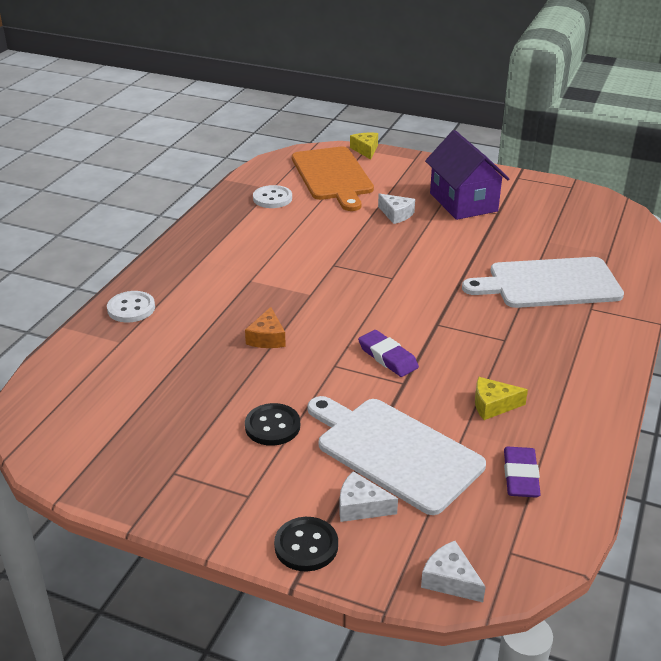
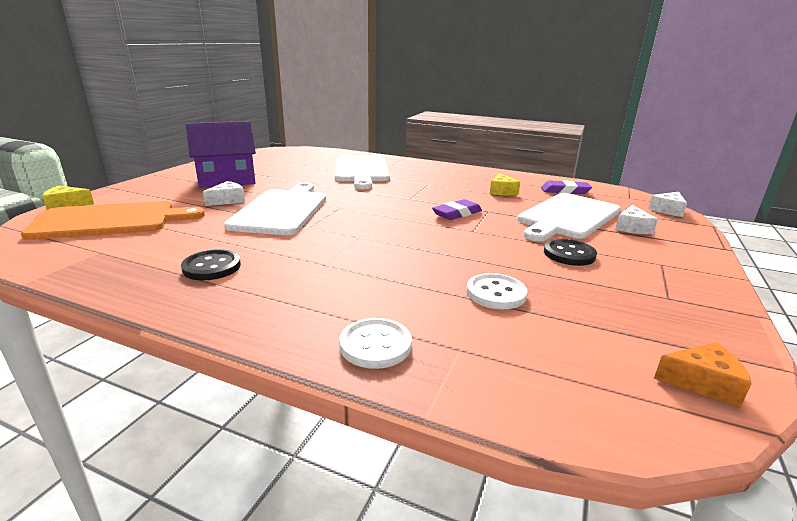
camera: 90 degrees left, 10 degrees down
orange cheese [245,307,286,348] -> orange cheese moved to [654,342,752,407]
white button [253,185,292,208] -> white button moved to [466,273,527,309]
black button [274,517,338,571] -> black button moved to [181,249,241,280]
none -> white cutting board [224,182,326,235]

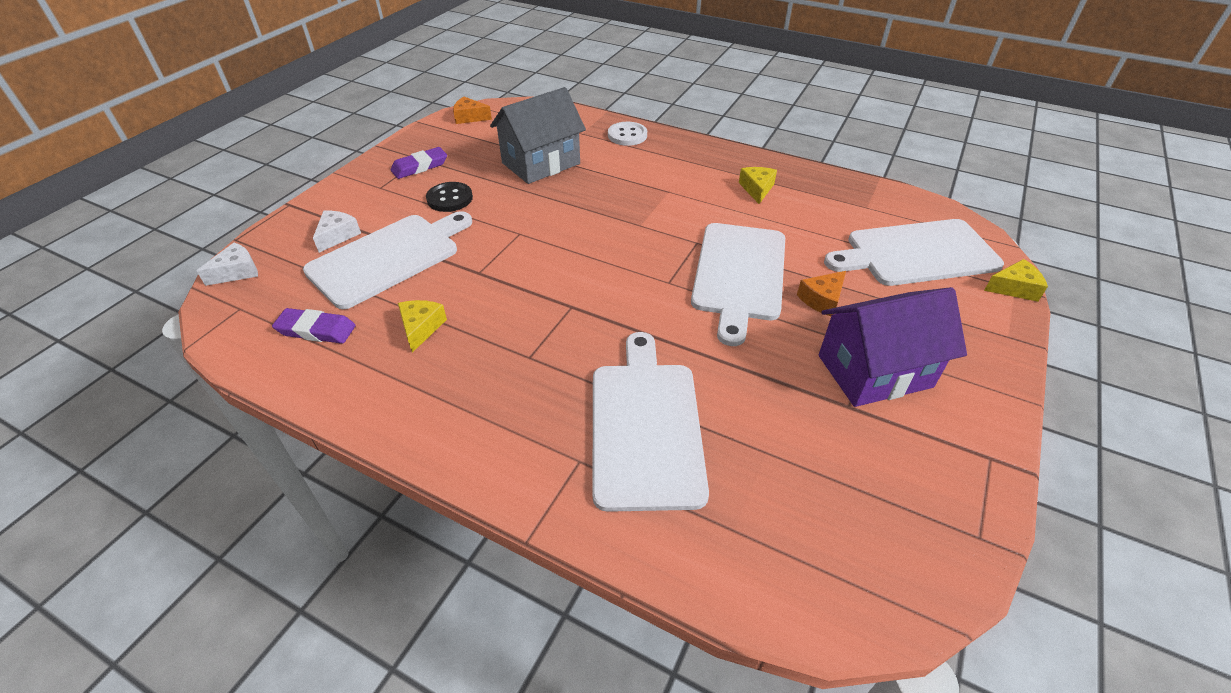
camera: 175 degrees left, 20 degrees up
orange cutting board [21,201,205,240] -> white cutting board [824,219,1004,286]
black button [181,249,241,280] -> yellow cheese [739,167,777,204]
white cheese [203,181,245,206] -> orange cheese [797,271,846,316]
purple eraser [432,199,482,220] -> purple eraser moved to [391,147,447,179]
white button [466,273,527,309] -> grey house [490,87,586,184]

